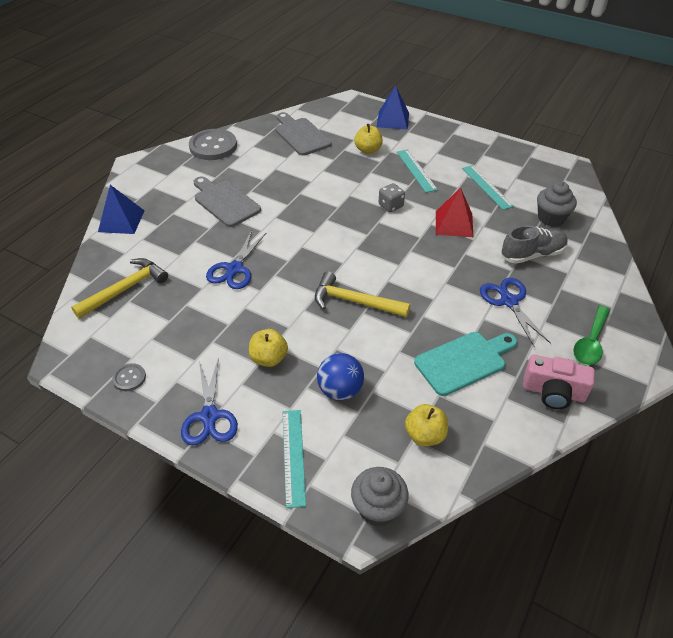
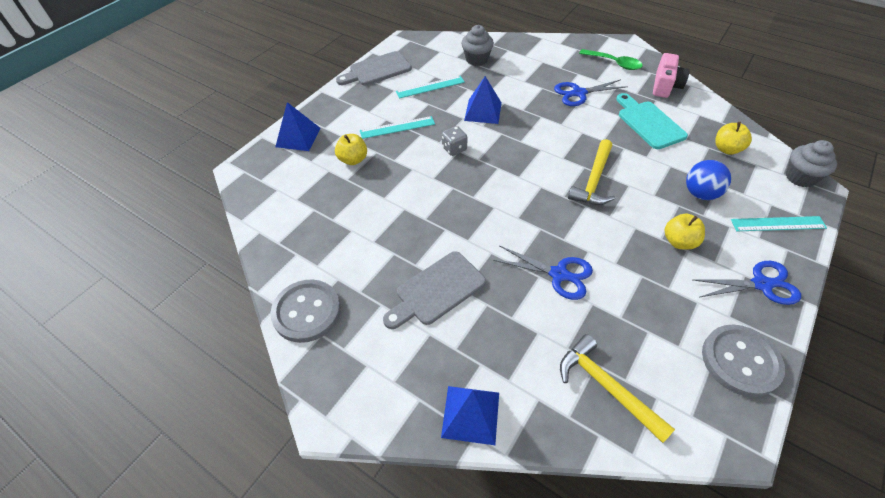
camera: 85 degrees left, 5 degrees up
grey button [112,363,146,391] -> grey button [702,325,785,397], size x2.10
grey cutting board [275,112,332,156] -> grey cutting board moved to [336,51,412,85]
red pyramid [436,187,473,237] -> blue pyramid [464,76,502,124]
grey shoe [501,226,568,264] -> none

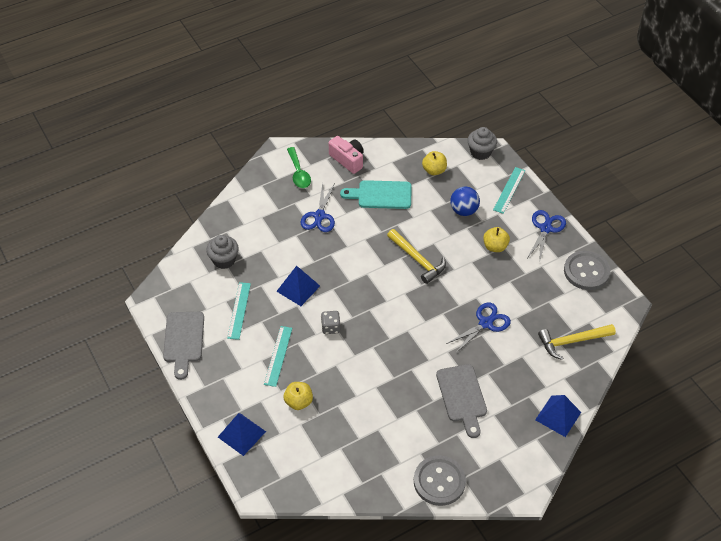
camera: 65 degrees left, 0 degrees up
green spoon [579,49,643,70] -> green spoon turned 105 degrees clockwise [287,147,311,188]

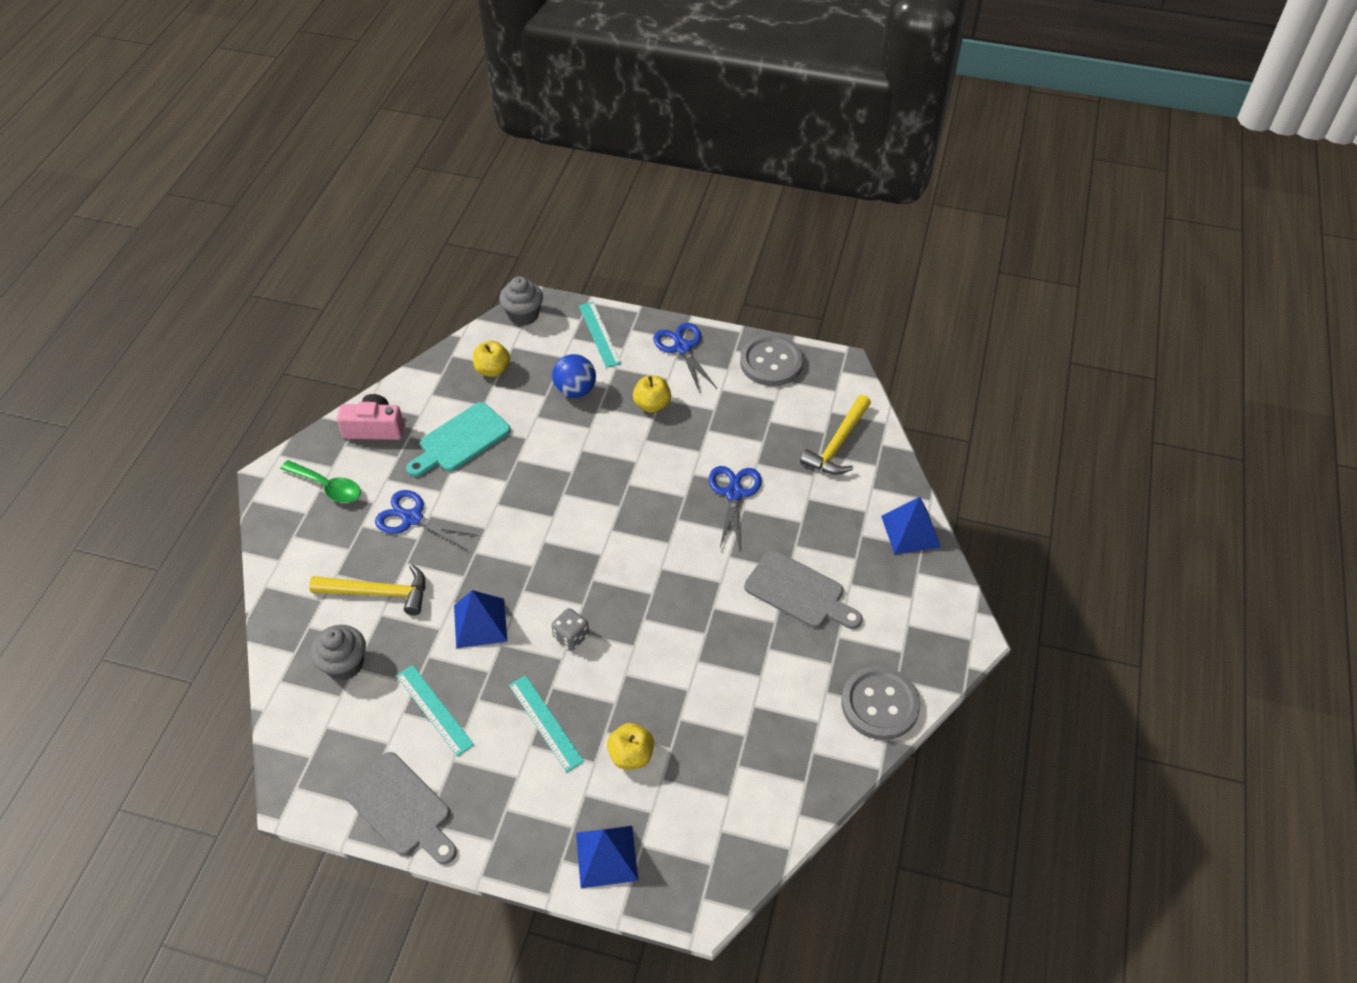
camera: 45 degrees left, 0 degrees up
blue scissors [300,183,335,232] -> blue scissors turned 150 degrees clockwise [375,490,479,550]
yellow hammer [387,229,446,284] -> yellow hammer moved to [309,564,425,615]

